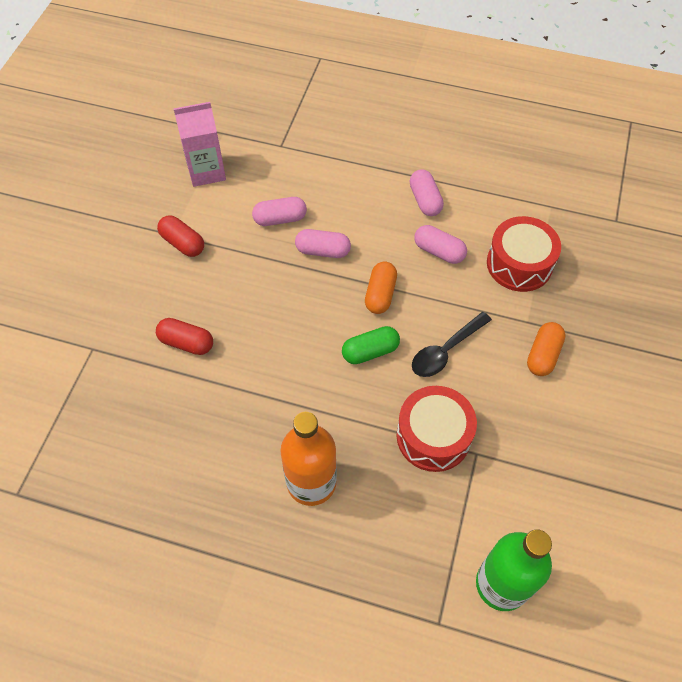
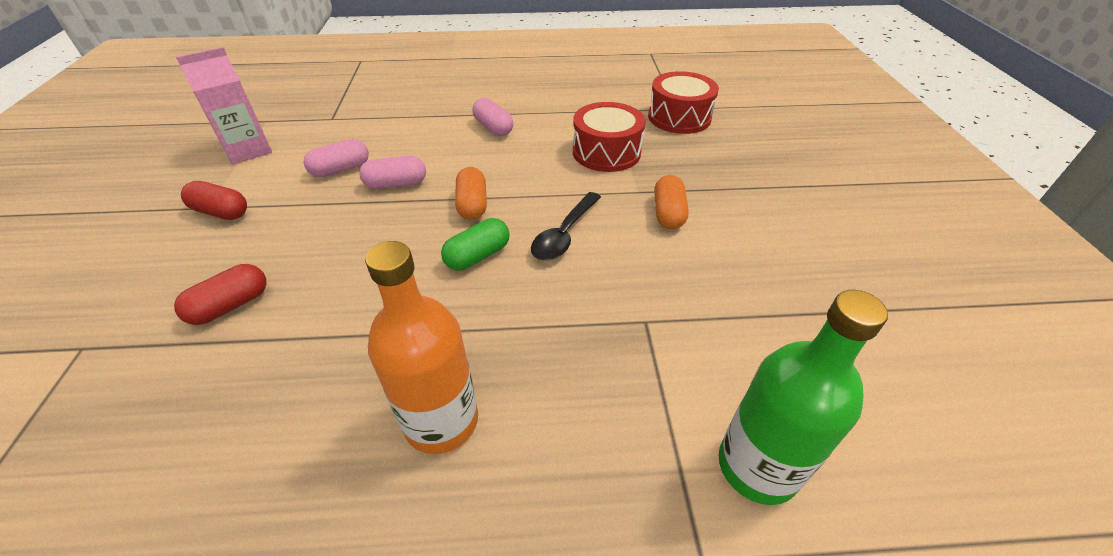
camera: 20 degrees left, 15 degrees down
red capsule [156,318,213,355] -> red capsule turned 45 degrees counterclockwise [174,264,266,325]
red drum [396,386,477,472] -> red drum moved to [648,71,719,134]
pink capsule [414,225,467,264] -> none

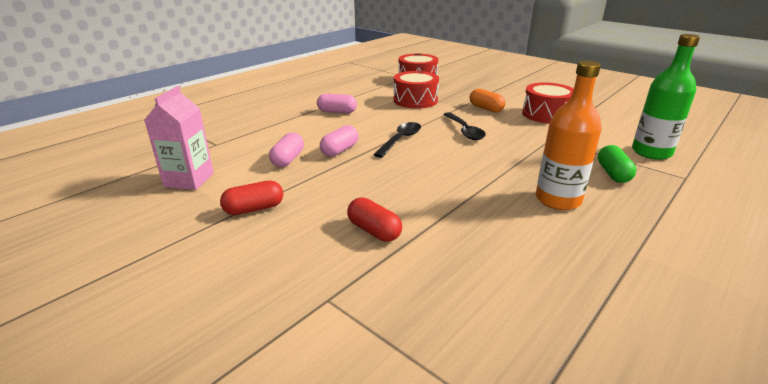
camera: 45 degrees left, 15 degrees down
red capsule [174,264,266,325] -> red capsule turned 45 degrees counterclockwise [347,197,402,242]
green capsule [441,218,510,270] -> green capsule moved to [598,145,636,183]
orange capsule [455,167,487,220] -> black spoon [373,122,421,158]
none -> red drum [522,83,574,124]

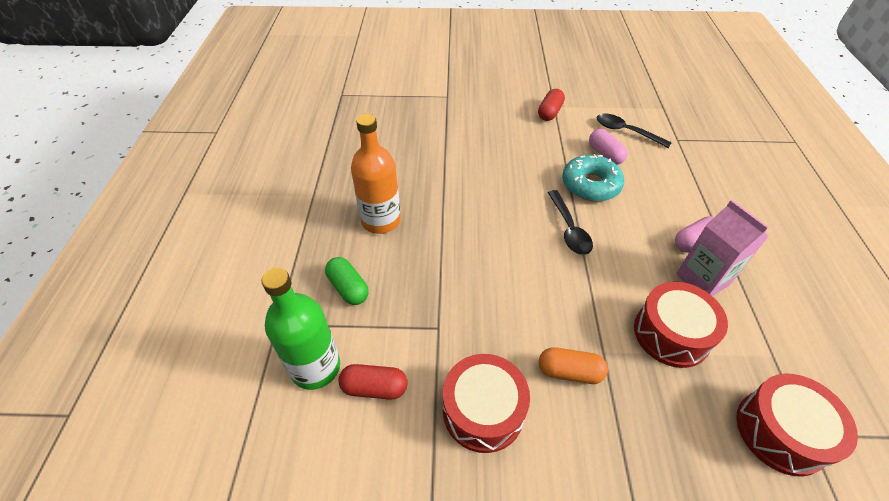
camera: 140 degrees right, 20 degrees up
pink carton [144,86,214,190] -> pink carton moved to [676,200,769,296]
pink capsule [320,125,359,157] -> turquoise donut [562,154,624,201]
red capsule [347,197,402,242] -> red capsule moved to [338,364,407,400]
black spoon [443,112,486,140] -> black spoon moved to [597,114,672,148]

